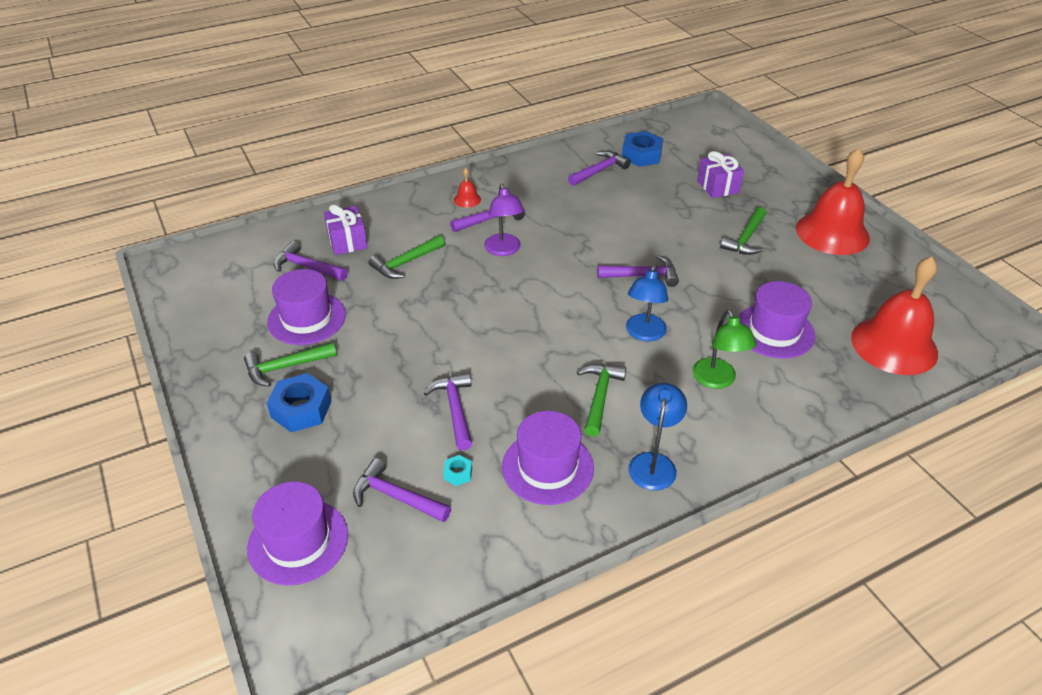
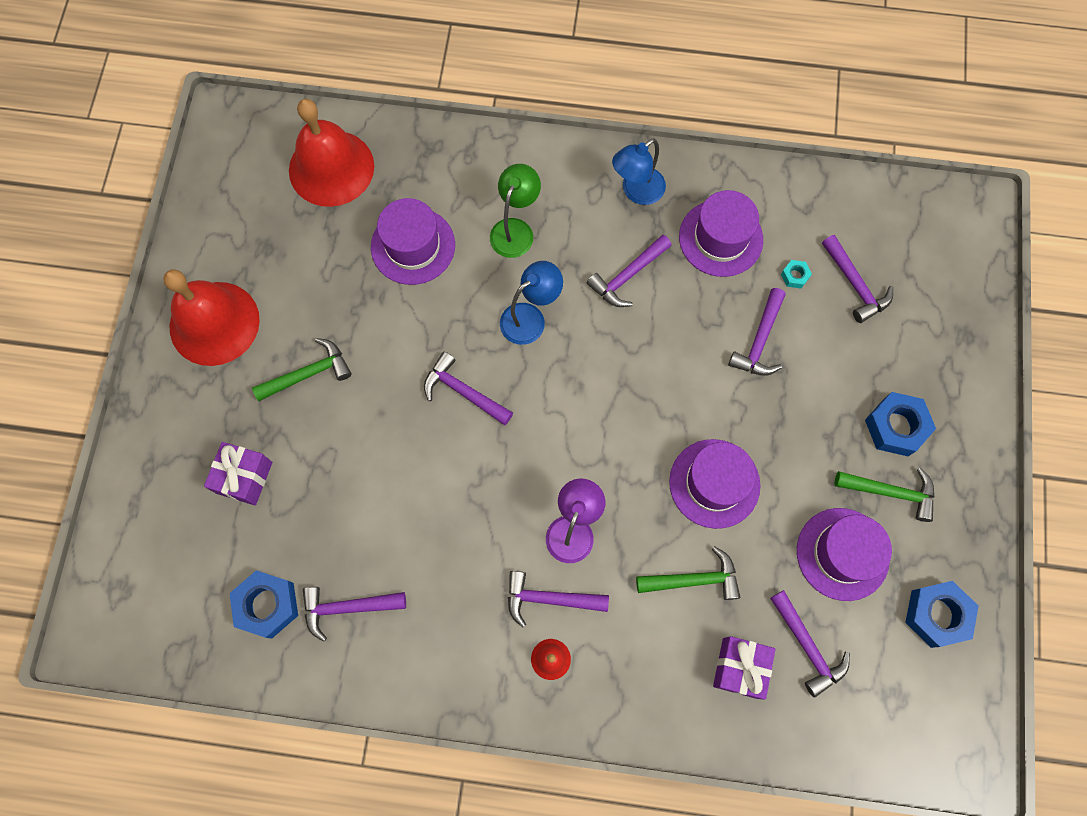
camera: 145 degrees left, 30 degrees up
purple hat [247,481,348,585] -> purple hat moved to [669,439,760,529]
green hammer [577,364,626,437] -> purple hammer [587,235,672,307]
none -> blue nut [905,581,979,648]

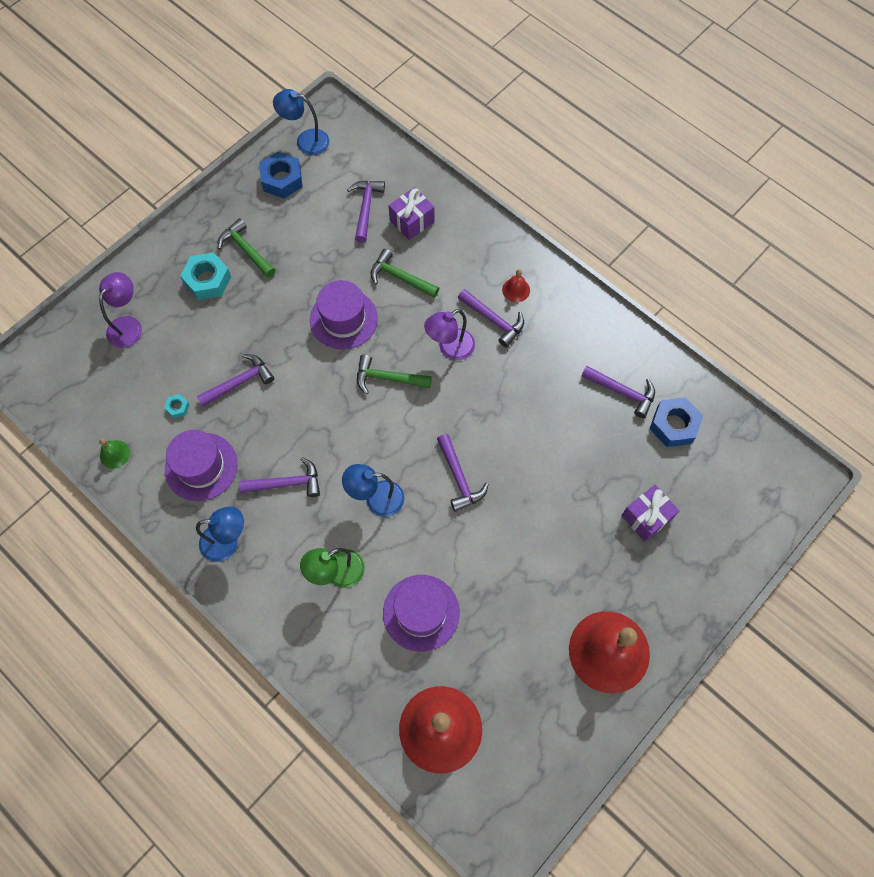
camera: 145 degrees left, 5 degrees down
green hammer [252,338,352,401] -> green hammer moved to [357,355,432,394]
purple hat [797,508,892,601] -> none
purple hammer [822,235,893,323] -> none
blue nut [865,392,936,456] -> turquoise nut [180,252,231,300]
none -> purple lamp [99,272,142,348]
none -> green bell [99,438,130,469]
none -> blue lamp [273,89,329,155]

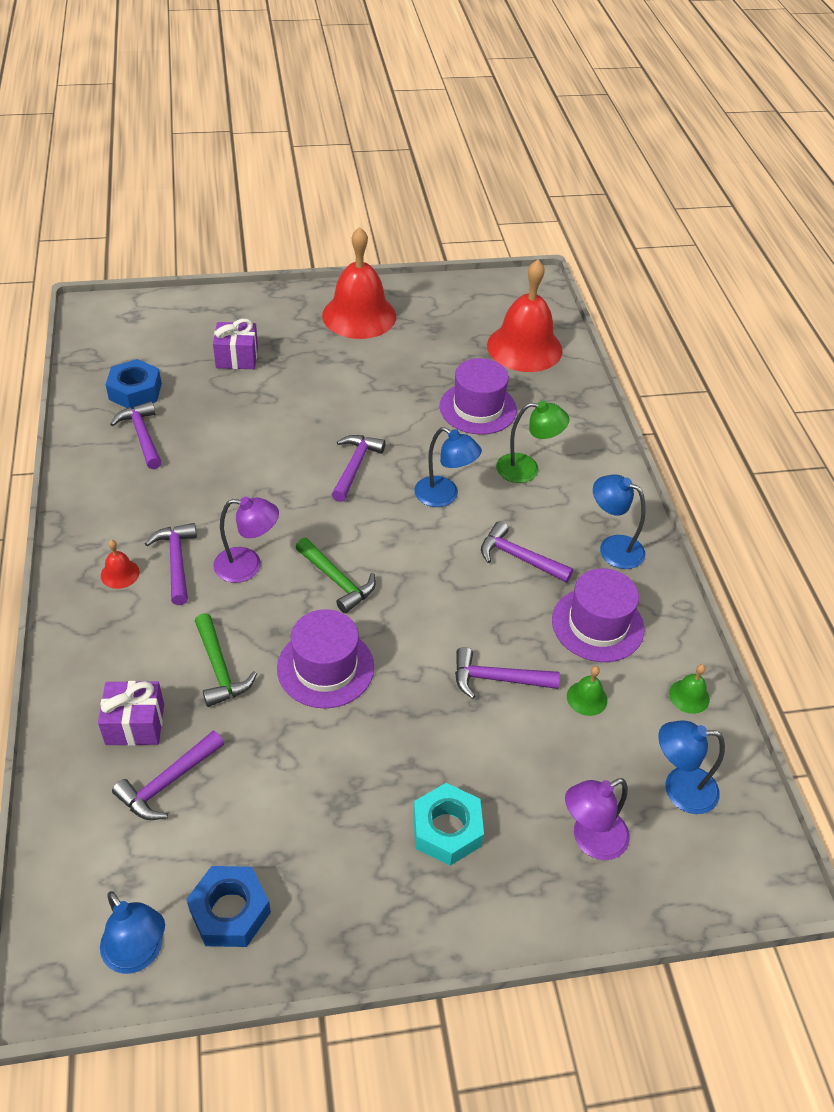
camera: 145 degrees left, 20 degrees down
turquoise nut [164,394,190,418] -> green bell [567,666,607,716]
green hammer [218,218,276,278] -> none
none -> blue lamp [658,721,725,814]

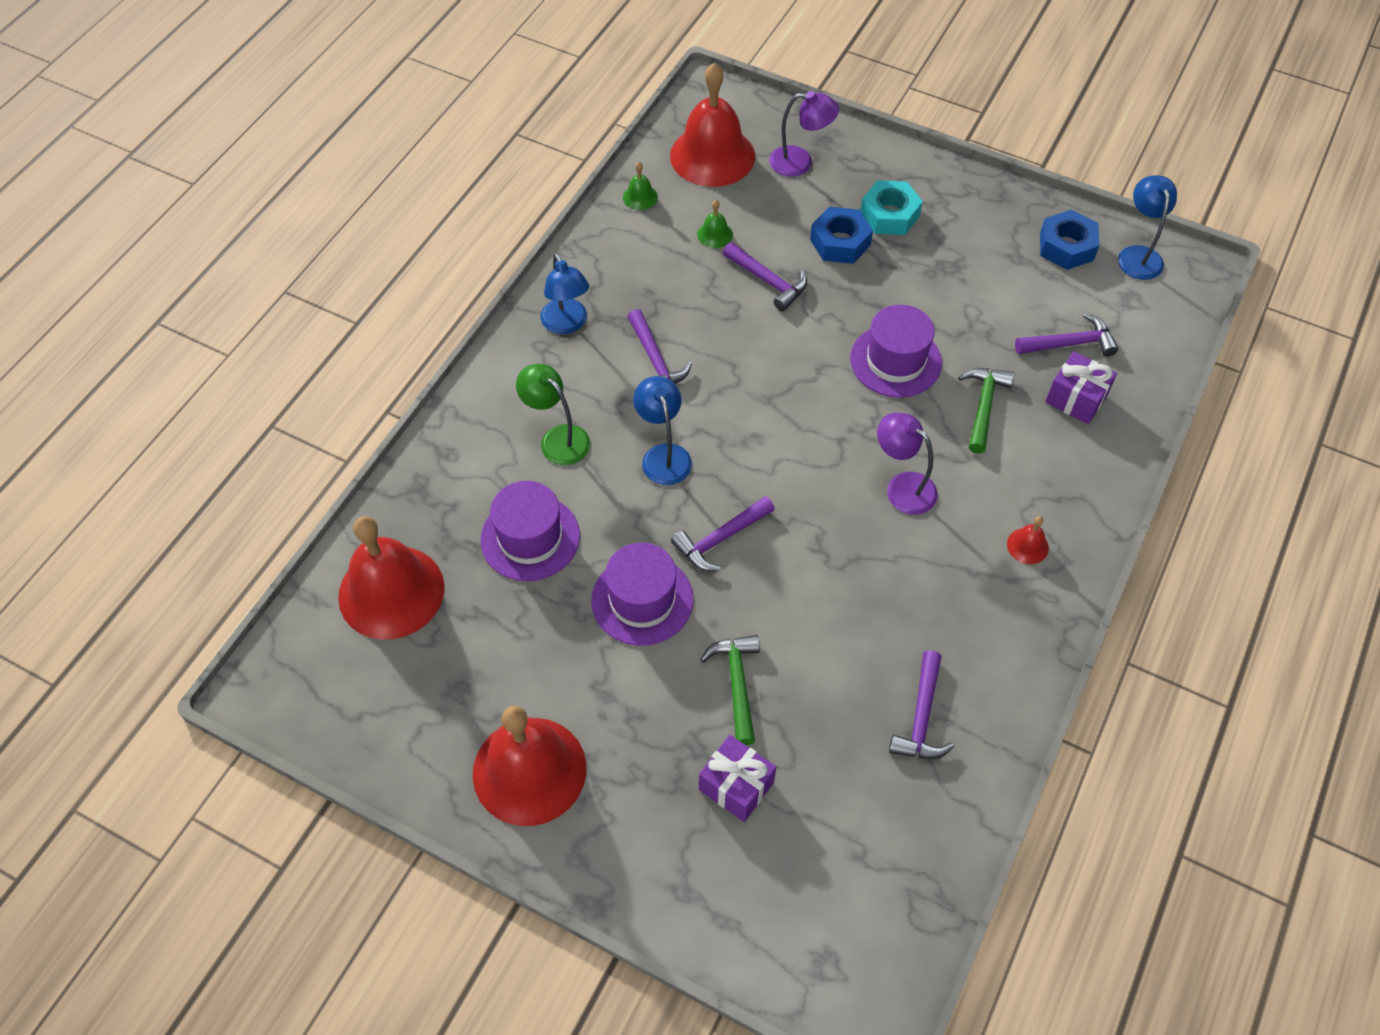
camera: 140 degrees left, 10 degrees up
blue nut [106,359,162,409] -> blue nut moved to [810,207,873,264]
purple hammer [145,523,197,605] -> none
green hammer [295,538,376,613] -> green hammer moved to [700,635,760,746]
purple hat [552,568,644,662] -> purple hat moved to [591,543,693,646]
blue lamp [658,721,725,814] -> red bell [670,62,755,187]

